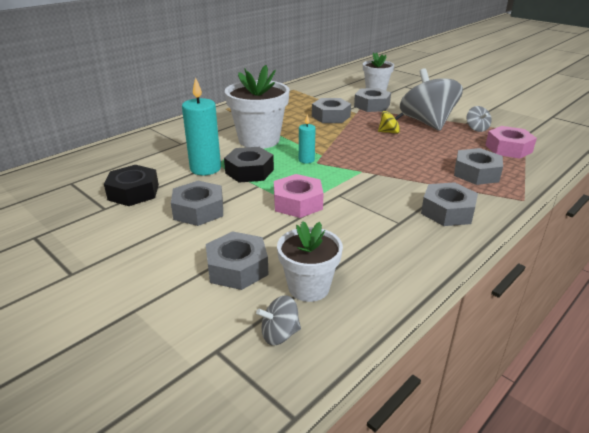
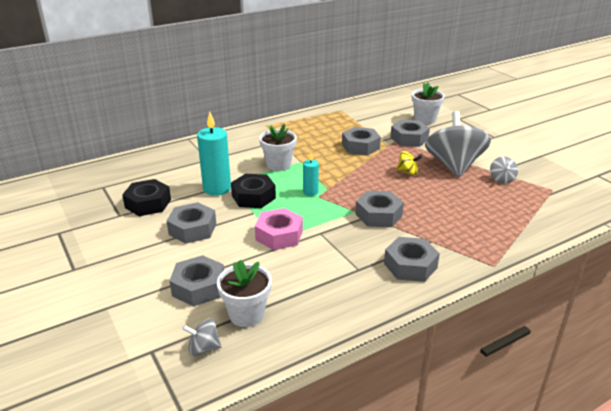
camera: 15 degrees right, 0 degrees up
white flower pot [225,65,290,149] -> white flower pot [259,124,297,171], size x0.63
grey nut [454,148,503,185] -> grey nut moved to [355,191,404,227]
pink nut [486,126,537,159] -> none

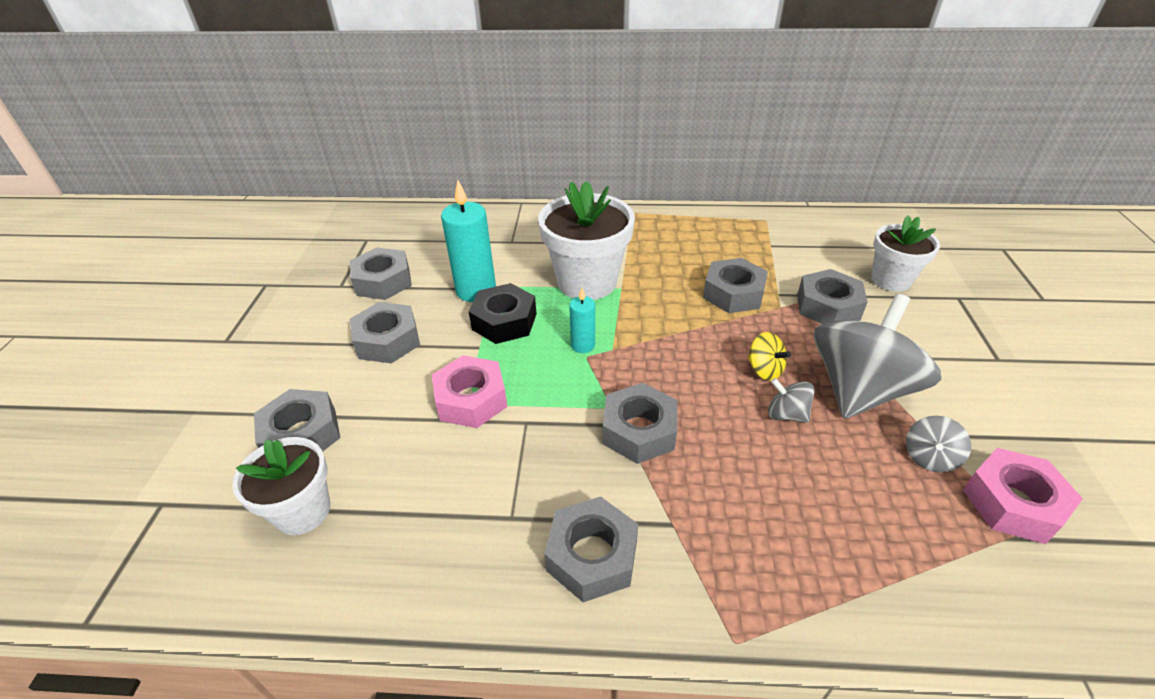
camera: 35 degrees right, 10 degrees up
black nut [122,179,171,216] -> grey nut [350,247,412,300]
grey spinning top [182,318,221,356] -> grey spinning top moved to [768,378,814,423]
white flower pot [259,124,297,171] -> white flower pot [538,181,635,300], size x1.59
none -> pink nut [963,448,1083,544]

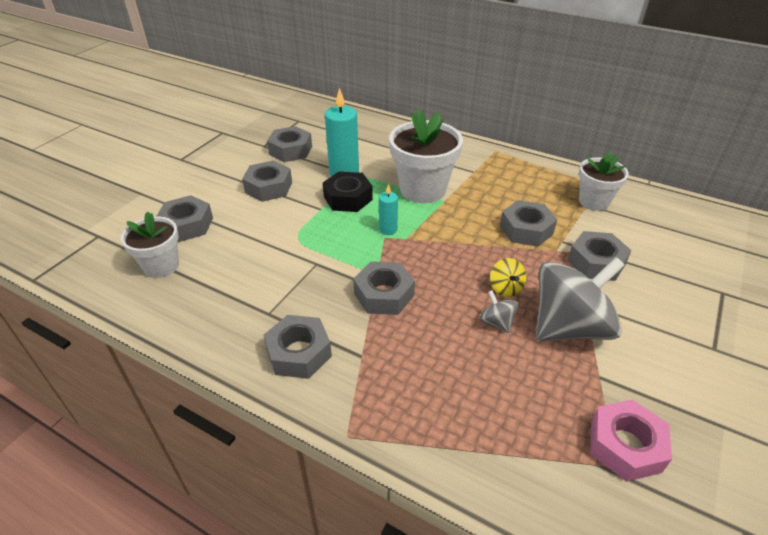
camera: 25 degrees right, 0 degrees up
pink nut [432,355,507,428] -> none
white flower pot [871,215,940,292] -> white flower pot moved to [579,151,629,211]
grey spinning top [906,416,971,473] -> none

